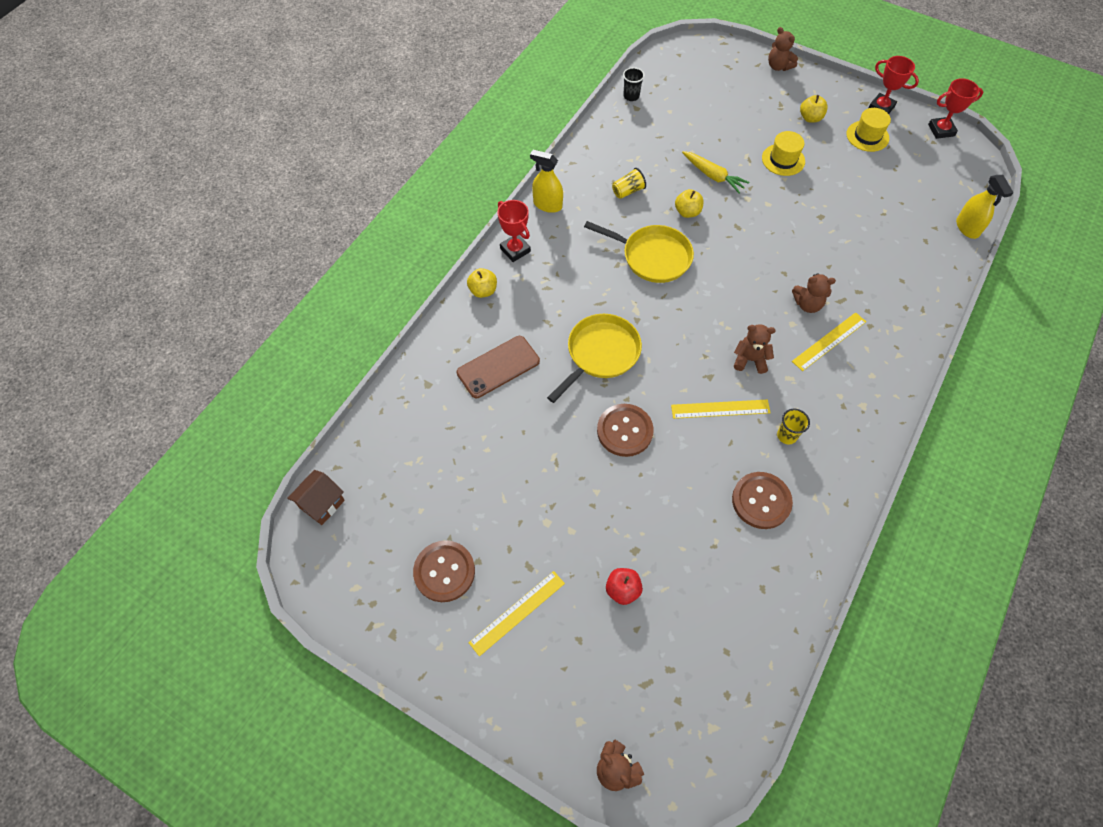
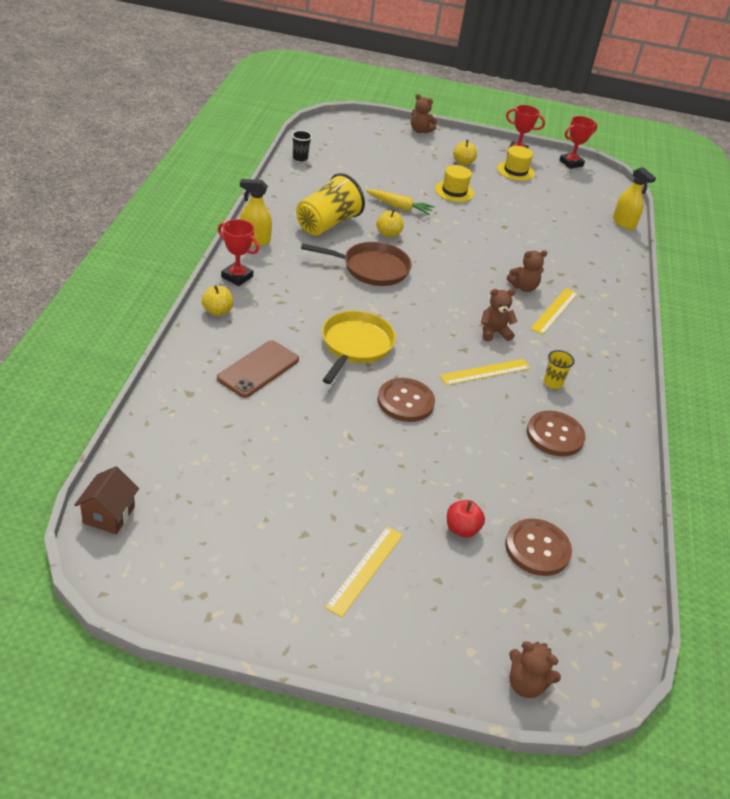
camera: 25 degrees left, 20 degrees down
brown button [413,540,475,602] -> brown button moved to [505,518,572,576]
yellow pan [584,221,694,283] -> brown pan [301,242,412,286]
yellow cup [612,168,646,199] -> yellow cup [296,173,365,235], size x2.12

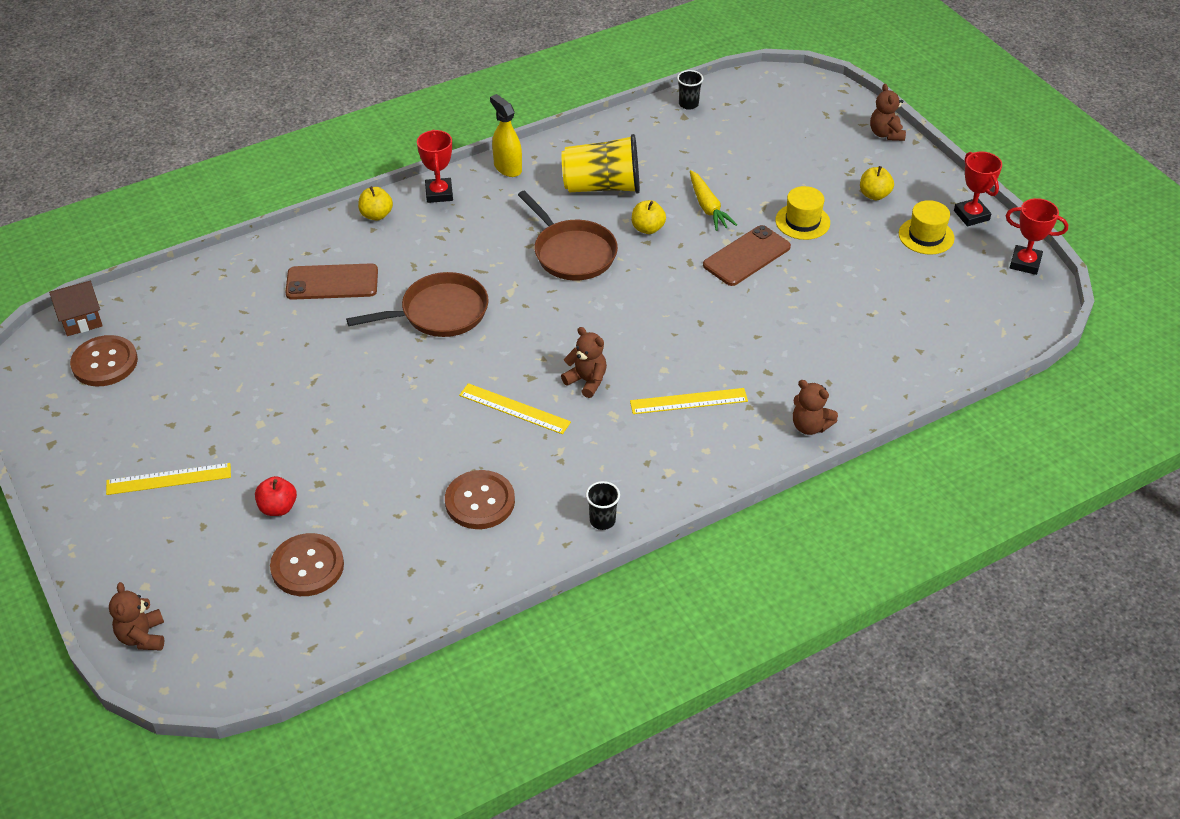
camera: 55 degrees right, 5 degrees up
yellow pan [322,311,396,384] -> brown pan [346,272,489,337]
brown button [378,378,435,422] -> brown button moved to [70,335,138,386]
brown teddy bear [507,250,547,292] -> brown teddy bear moved to [793,380,838,435]
yellow cup [544,350,575,389] -> none
yellow spray bottle [613,167,656,230] -> none
none -> black cup [586,481,620,530]
none -> brown phone [703,225,791,286]

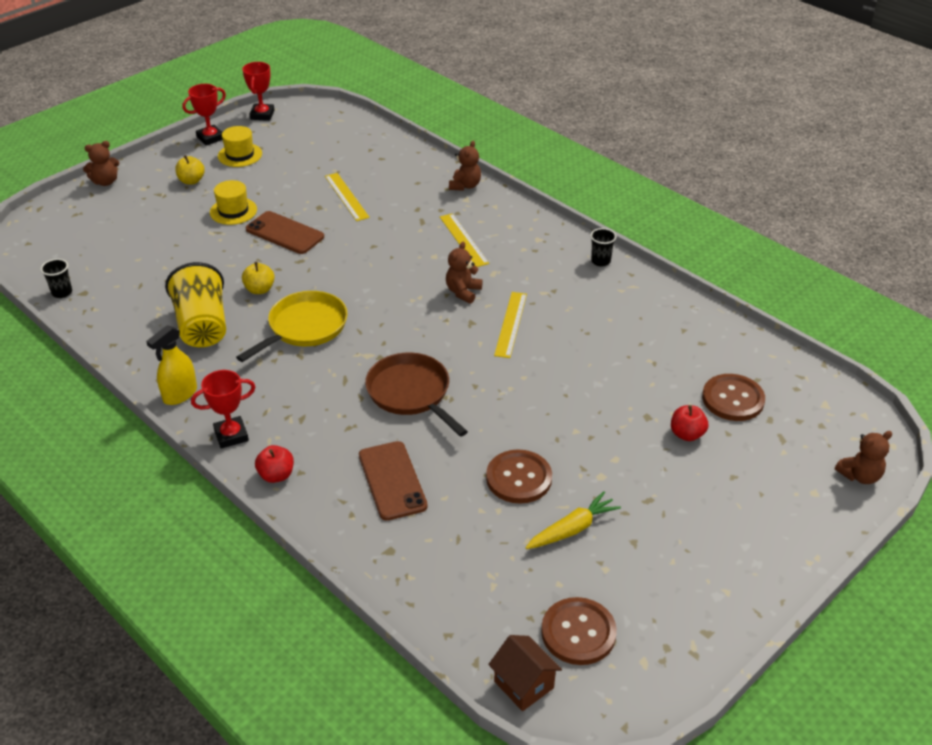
camera: 105 degrees left, 5 degrees down
yellow ruler [106,463,231,495] -> yellow ruler moved to [325,173,370,221]
yellow apple [358,186,393,221] -> red apple [255,445,294,483]
brown button [445,470,515,529] -> brown button moved to [486,449,552,504]
brown pan [518,191,618,281] -> yellow pan [236,291,347,362]
yellow carrot [690,170,737,231] -> yellow carrot moved to [525,491,621,549]

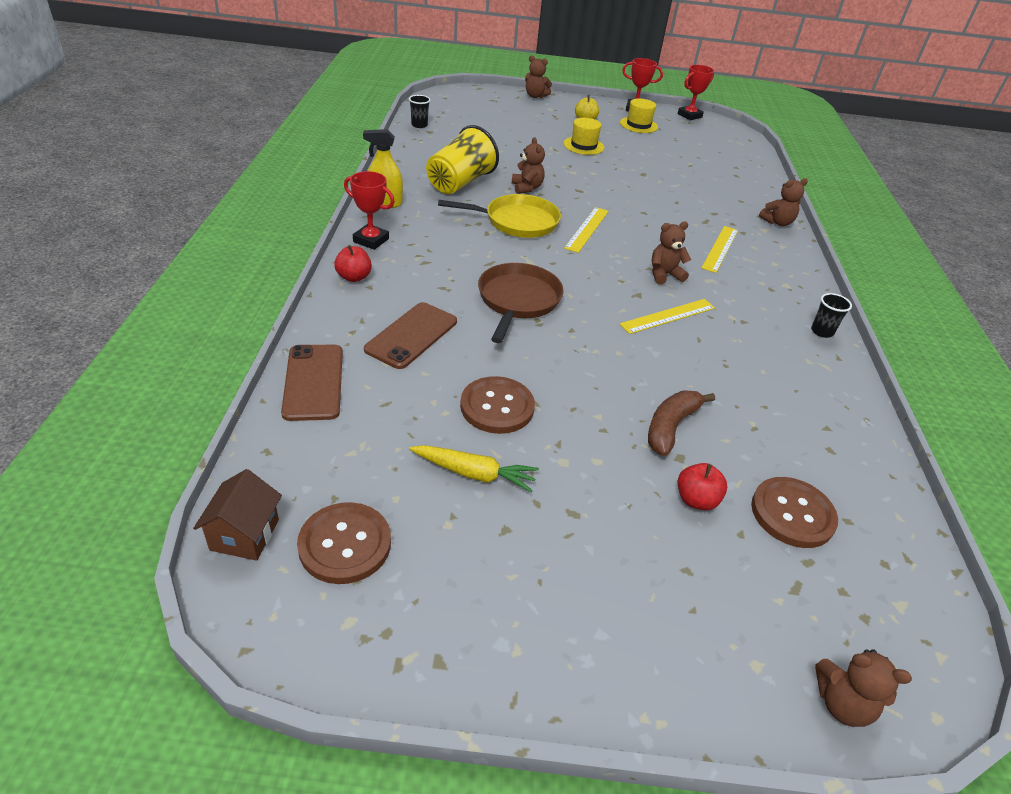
camera: 45 degrees right, 0 degrees up
yellow apple [242,262,275,294] -> brown teddy bear [511,137,545,194]
brown phone [246,211,324,254] -> brown phone moved to [281,344,343,421]
yellow ruler [325,173,370,221] -> yellow ruler moved to [564,207,609,253]
none -> brown banana [648,390,715,456]

